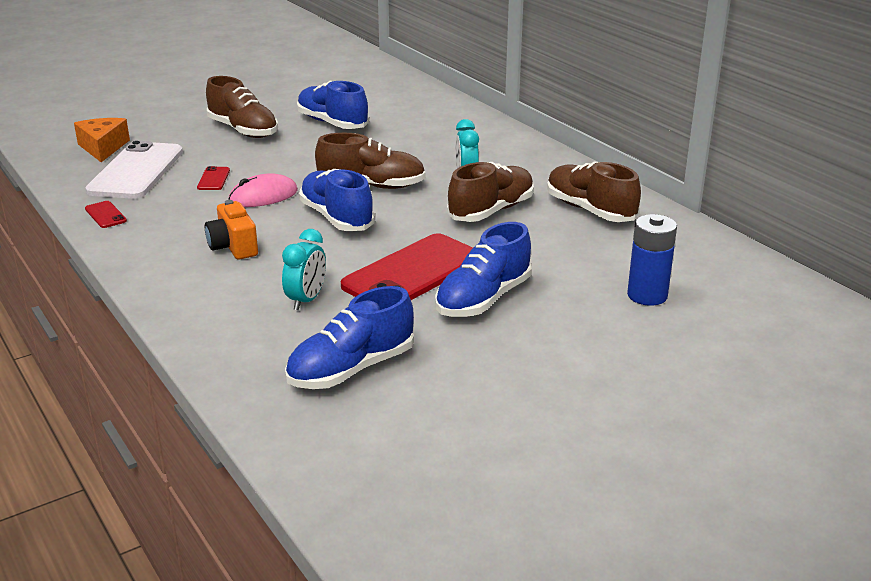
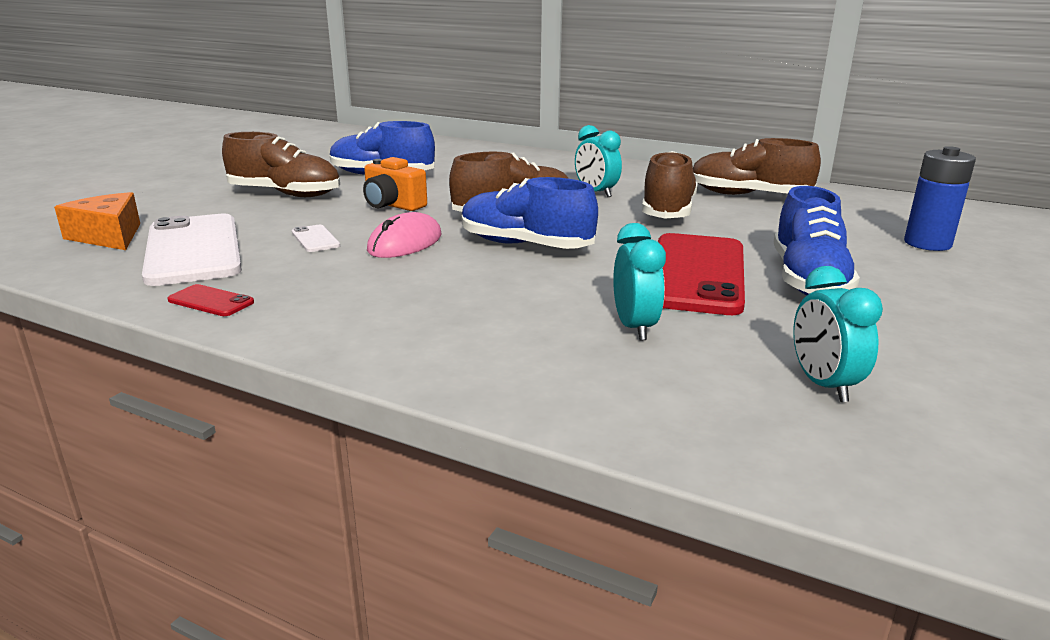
camera: 30 degrees left, 5 degrees down
red phone [197,166,230,190] -> white phone [292,225,340,252]
orange camera [205,200,258,260] -> orange camera moved to [363,157,427,211]
blue shoe [285,286,414,389] -> turquoise clock [793,266,883,402]

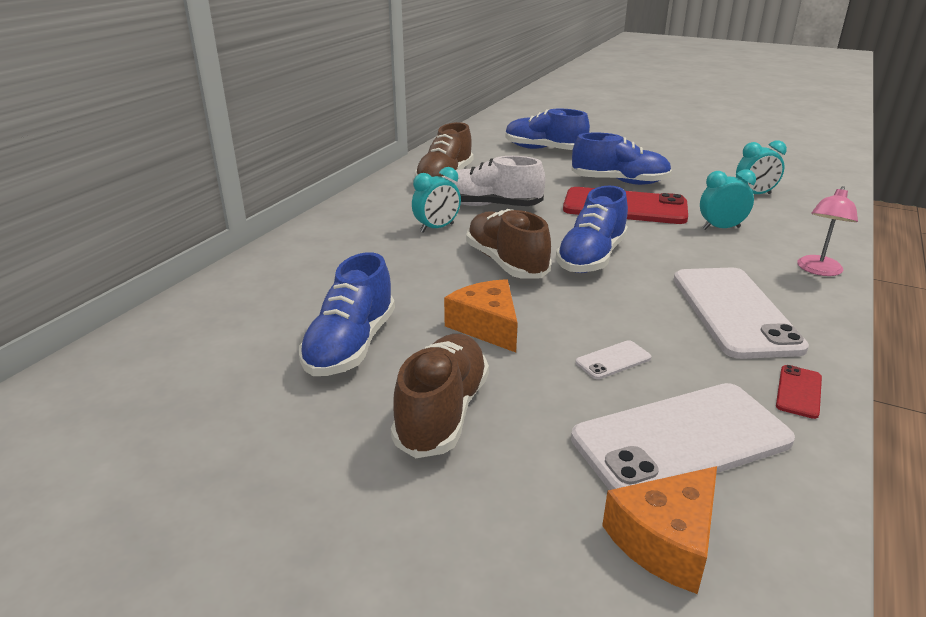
camera: 90 degrees left, 5 degrees up
orange camera [363,157,427,211] -> orange cheese [444,279,518,352]
pink mouse [367,212,441,258] -> none
brown shoe [642,151,698,219] -> white shoe [444,156,545,206]
blue battery [904,146,976,251] -> blue shoe [505,108,590,150]
none -> white phone [674,268,809,359]
none -> pink lamp [797,186,858,276]

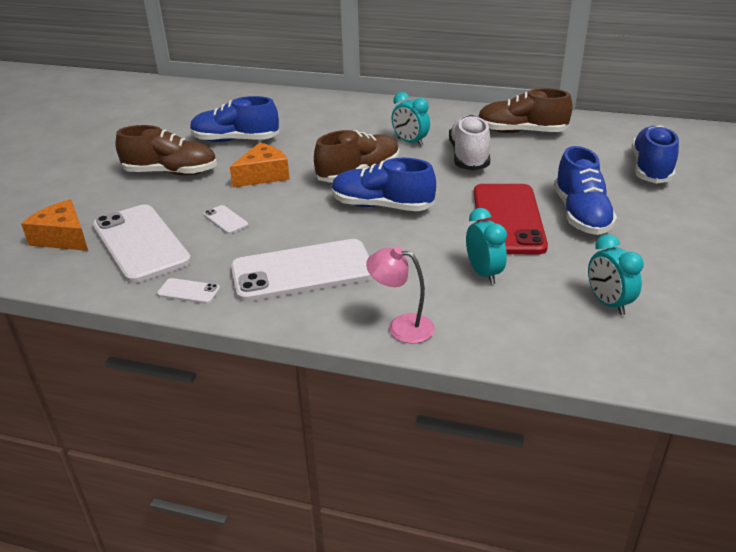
camera: 80 degrees right, 5 degrees up
red phone [776,365,822,419] -> white phone [157,278,220,304]

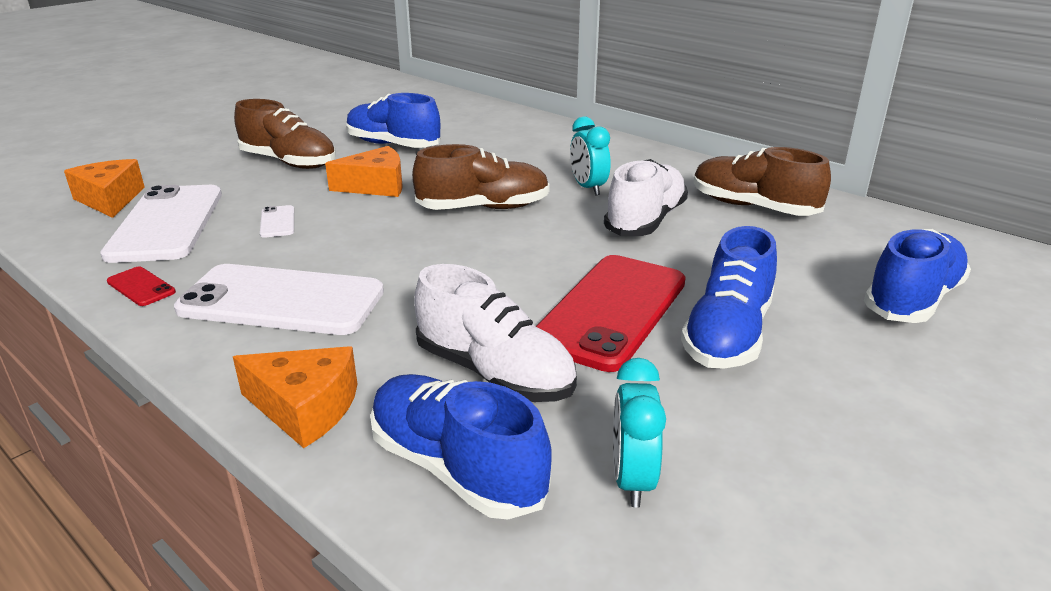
camera: 25 degrees right, 5 degrees down
white phone [157,278,220,304] -> red phone [107,267,176,306]
blue shoe [332,158,436,211] -> blue shoe moved to [370,374,552,519]
pink lamp [366,246,435,344] -> orange cheese [233,346,357,448]
turquoise clock [466,208,507,284] -> white shoe [414,264,577,402]

